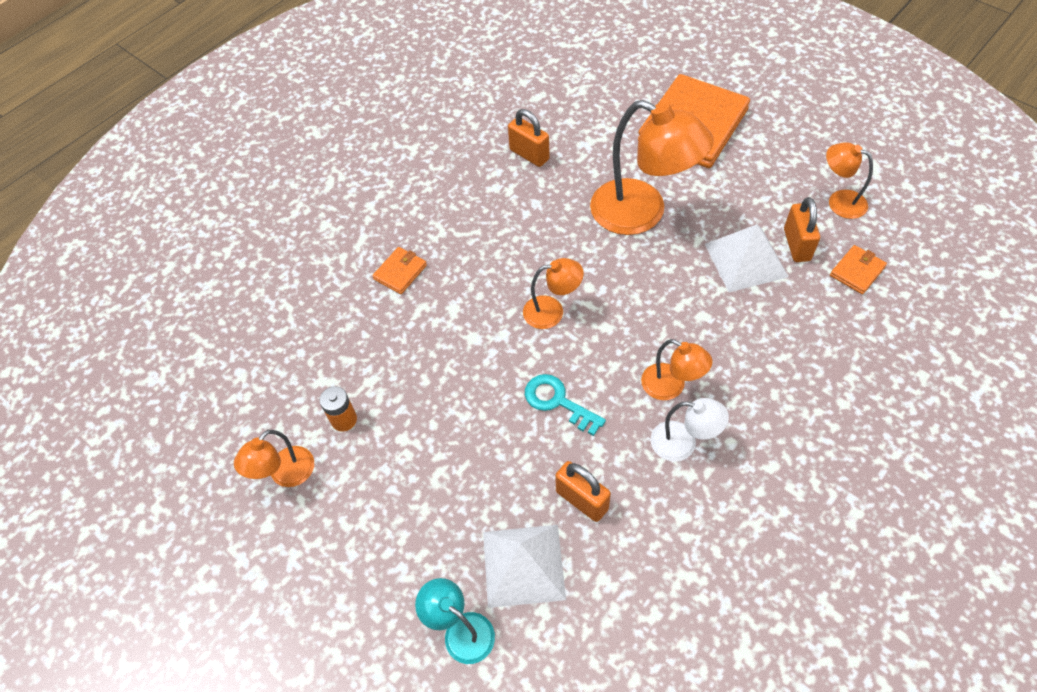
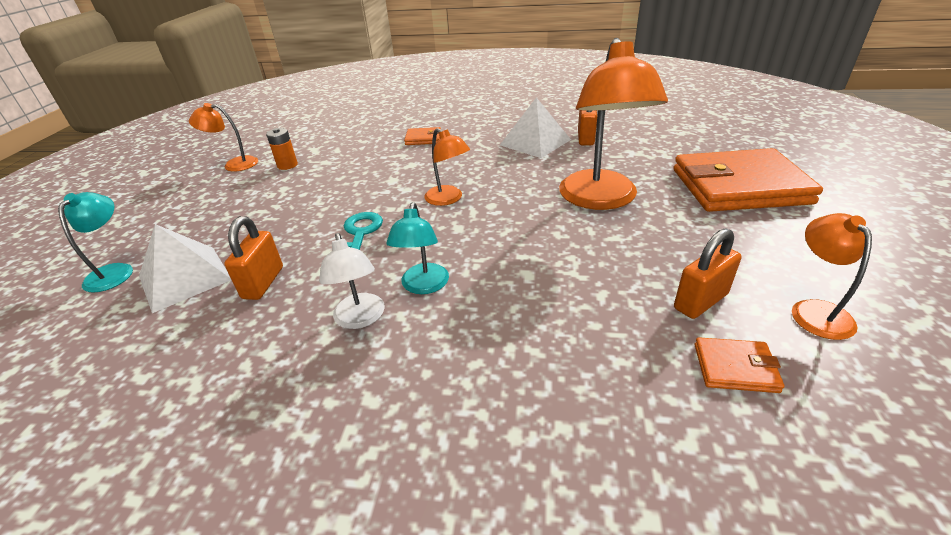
camera: 55 degrees right, 20 degrees down
orange lamp [641,339,713,400] -> turquoise lamp [386,202,449,294]
white pyramid [705,224,789,292] -> white pyramid moved to [500,97,571,158]

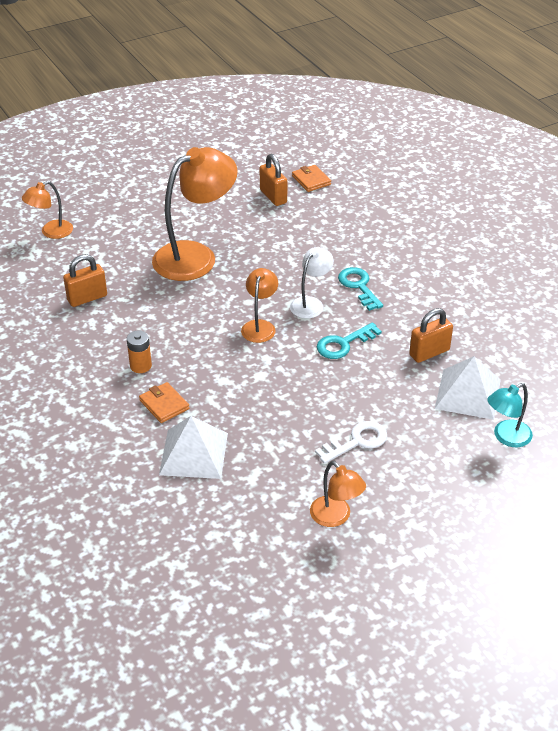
camera: 130 degrees left, 5 degrees up
orange battery [266,128,298,170] -> orange battery moved to [127,330,152,373]
white lamp [319,233,385,329] -> white lamp moved to [290,247,334,319]
turquoise lamp [386,202,449,294] -> turquoise key [338,267,383,311]
white pyramid [500,97,571,158] -> white pyramid moved to [159,416,228,479]
orange wallet [673,148,823,212] -> none
orange padlock [674,228,742,319] -> orange padlock turned 45 degrees clockwise [260,154,287,206]
orange lamp [792,213,872,340] -> orange lamp moved to [22,181,73,239]
none -> white key [315,421,387,464]

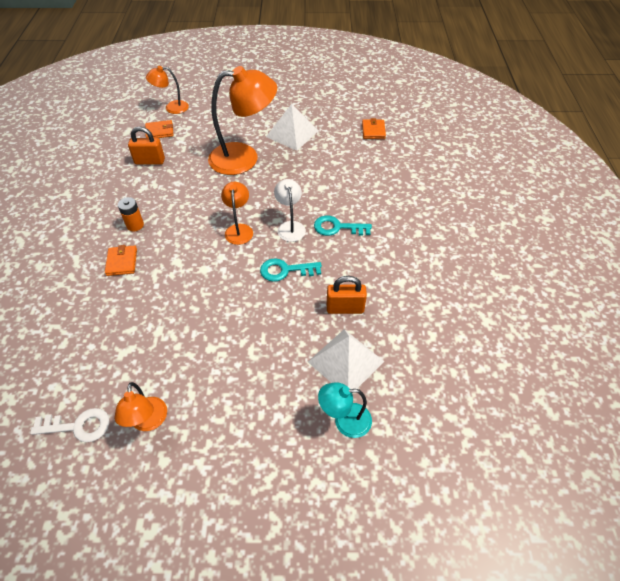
camera: 30 degrees right, 10 degrees up
white pyramid [159,416,228,479] -> white pyramid moved to [266,104,319,151]
orange lamp [241,268,278,343] -> orange lamp turned 45 degrees counterclockwise [221,182,253,245]
orange padlock [260,154,287,206] -> none
white lamp [290,247,334,319] -> white lamp turned 75 degrees counterclockwise [274,179,306,242]
white key [315,421,387,464] -> white key moved to [30,408,110,442]
turquoise key [338,267,383,311] -> turquoise key turned 90 degrees counterclockwise [314,215,372,236]
none -> orange wallet [145,120,173,138]

